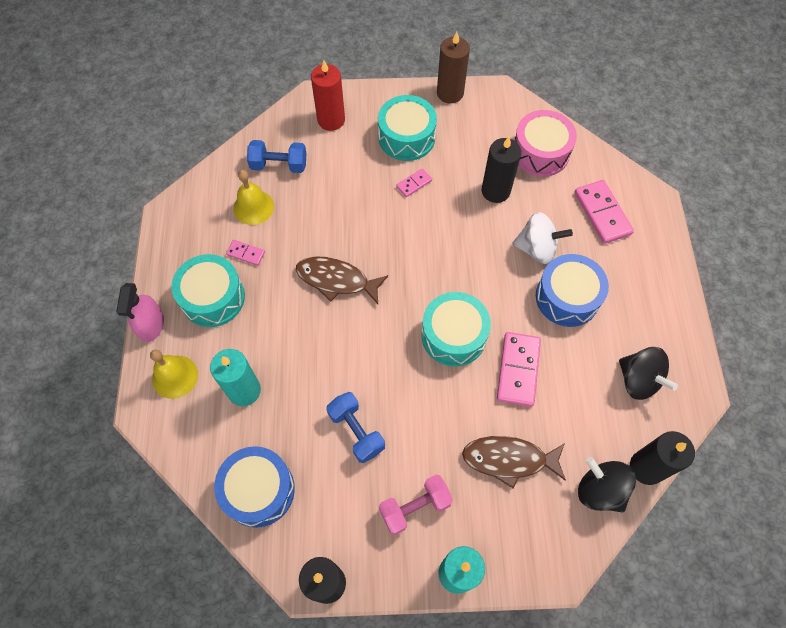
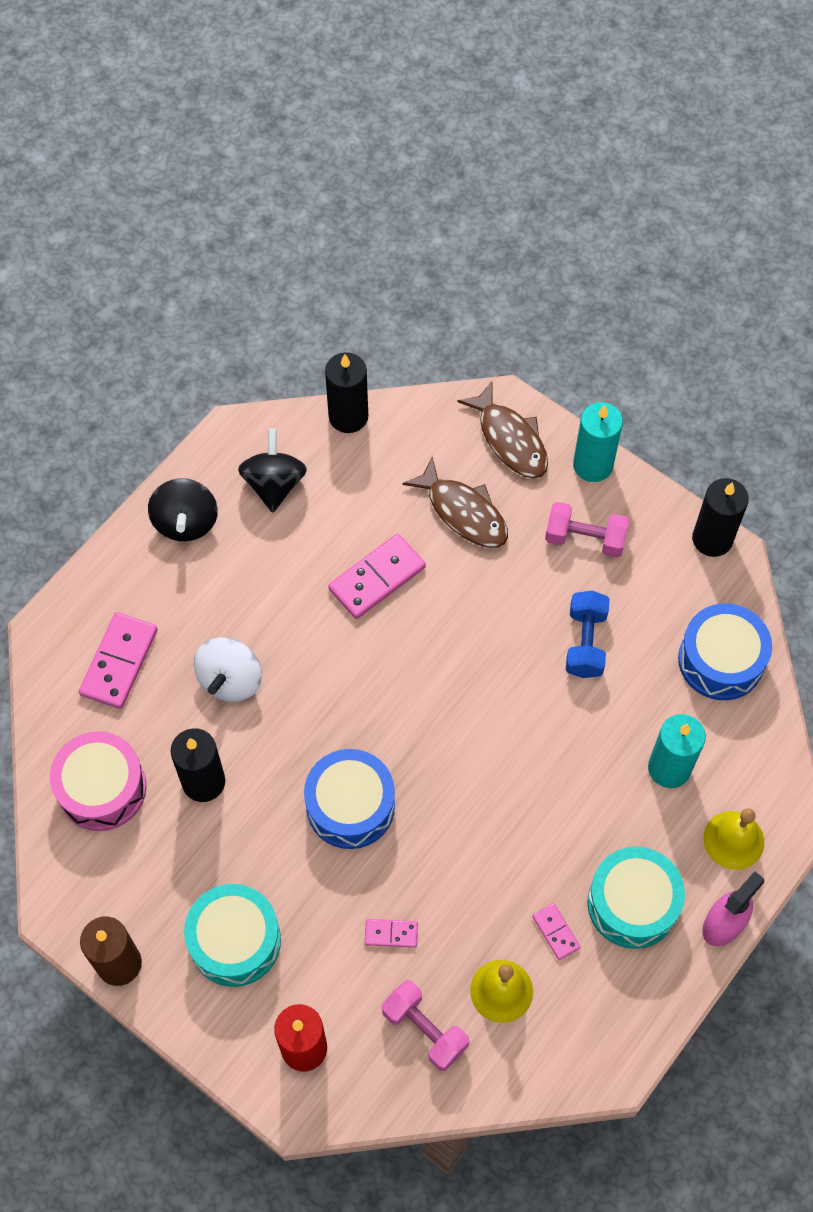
camera: 140 degrees left, 0 degrees up
blue dumbbell [247,140,307,173] -> pink dumbbell [382,980,469,1071]
brown fish [296,257,388,304] -> brown fish moved to [457,382,548,478]
pink domino [396,168,432,197] -> pink domino moved to [365,919,418,948]
turquoise drum [421,292,491,366] -> none
white spinning top [512,212,573,264] -> white spinning top turned 120 degrees counterclockwise [194,637,262,702]
blue drum [536,254,609,327] -> blue drum moved to [304,749,395,849]
black spinning top [578,457,636,512] -> black spinning top moved to [148,478,218,541]

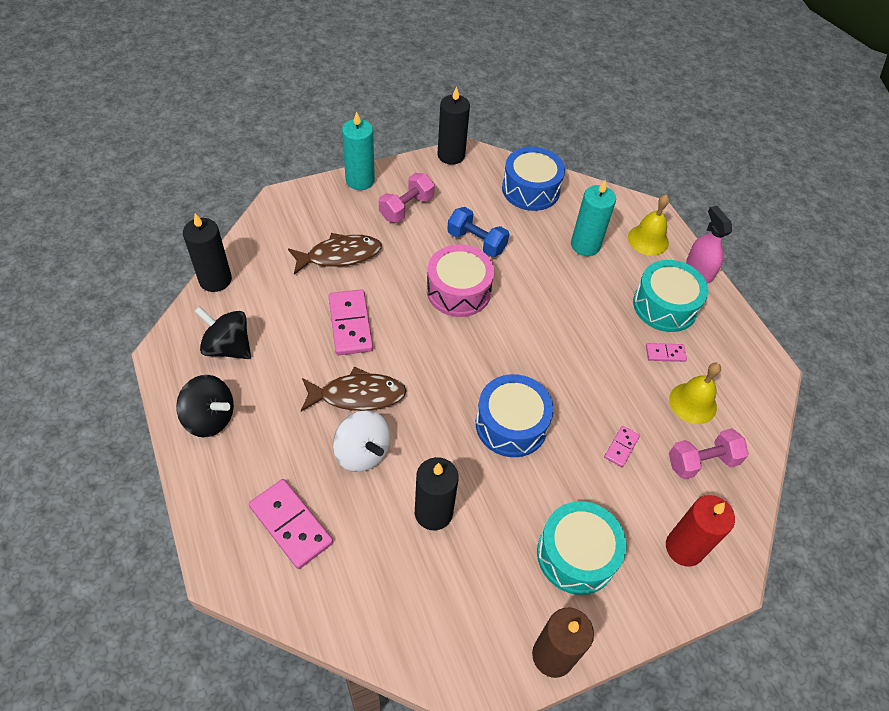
camera: 65 degrees left, 10 degrees down
pink drum [50,731,146,831] -> pink drum moved to [427,244,494,317]
brown fish [457,382,548,478] -> brown fish moved to [301,367,407,412]

